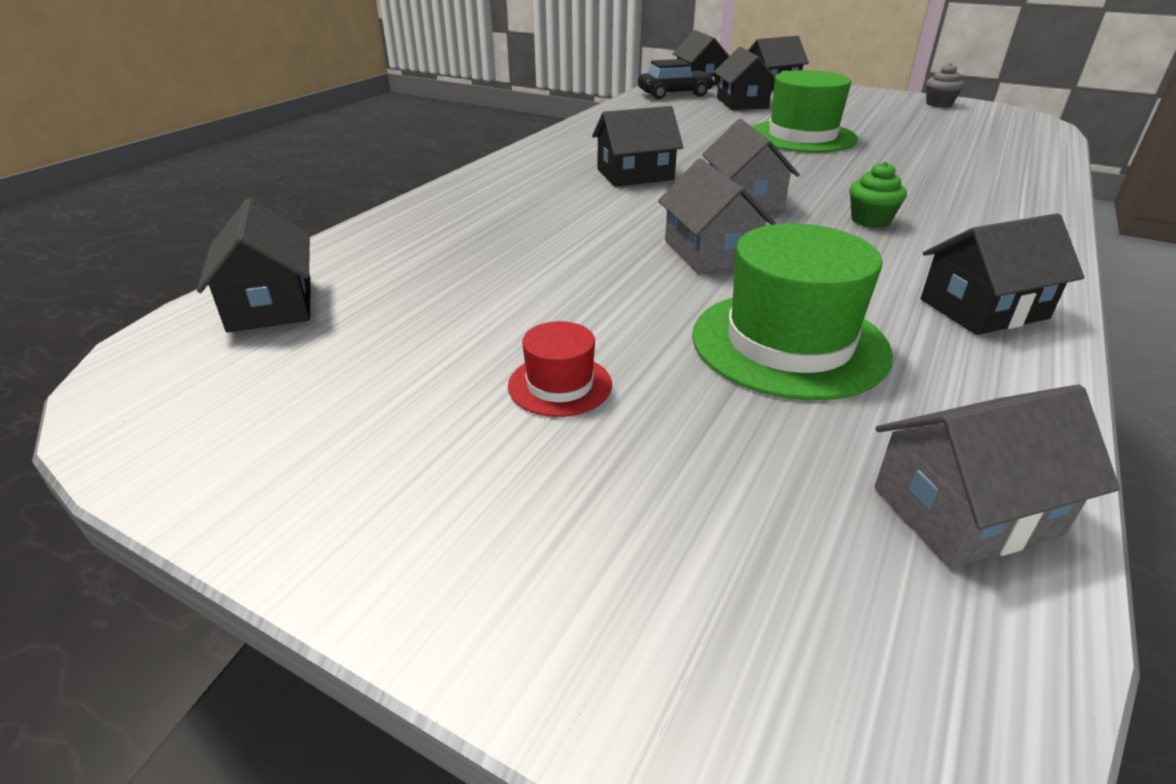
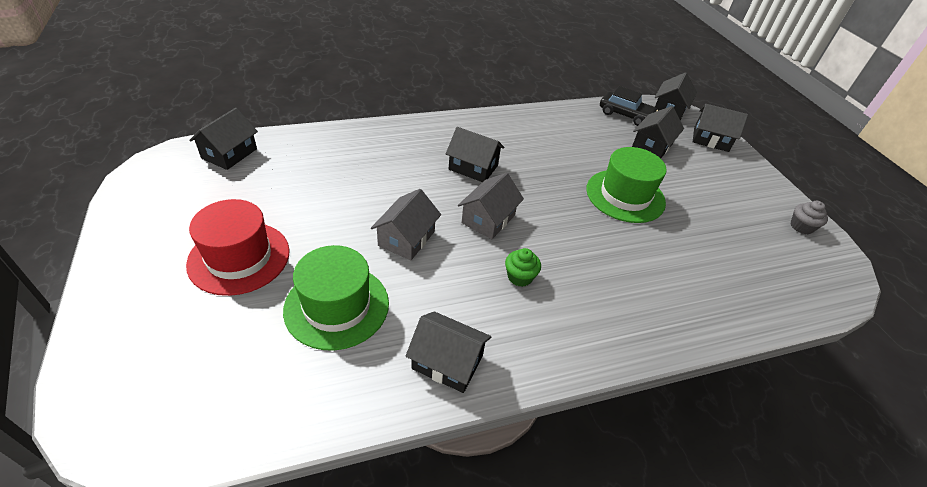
camera: 40 degrees right, 10 degrees up
red hat [508,321,612,417] -> red hat [186,199,290,296], size x2.03
grey house [874,384,1120,568] -> none

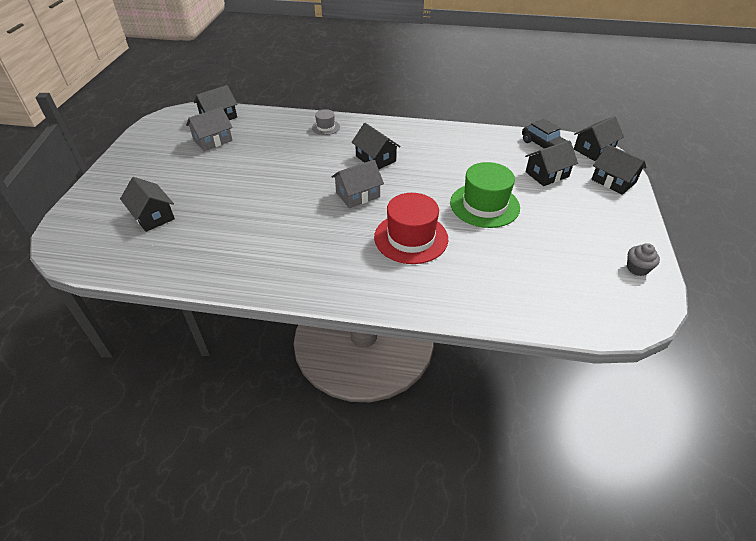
camera: 30 degrees right, 0 degrees up
red hat [186,199,290,296] -> red hat moved to [374,193,448,264]
green hat [283,245,389,351] -> none
grey house [371,189,441,260] -> grey house moved to [186,107,233,151]
black house [405,311,491,393] -> black house moved to [120,177,175,232]
green cupcake [505,248,541,287] -> none
none -> grey hat [312,109,340,135]

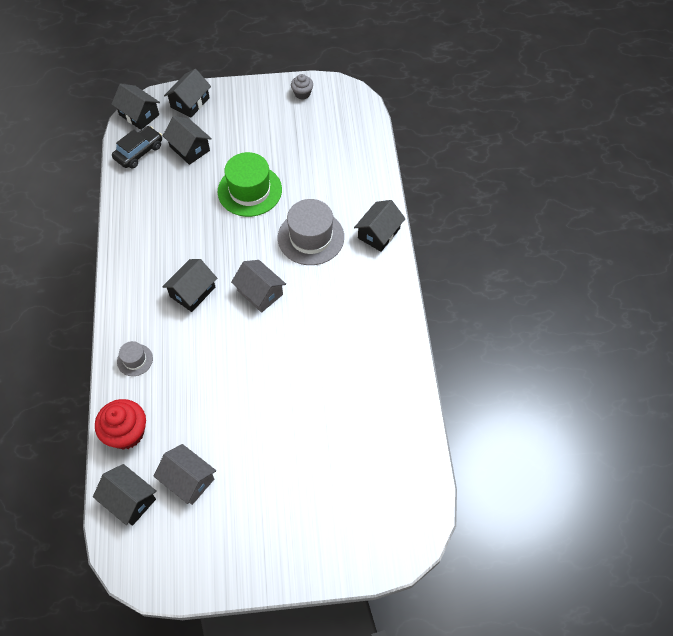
camera: 105 degrees left, 15 degrees up
black house [120,177,175,232] -> black house moved to [354,200,406,252]
red hat [374,193,448,264] -> grey hat [278,199,344,265]
none -> red cupcake [95,399,146,450]

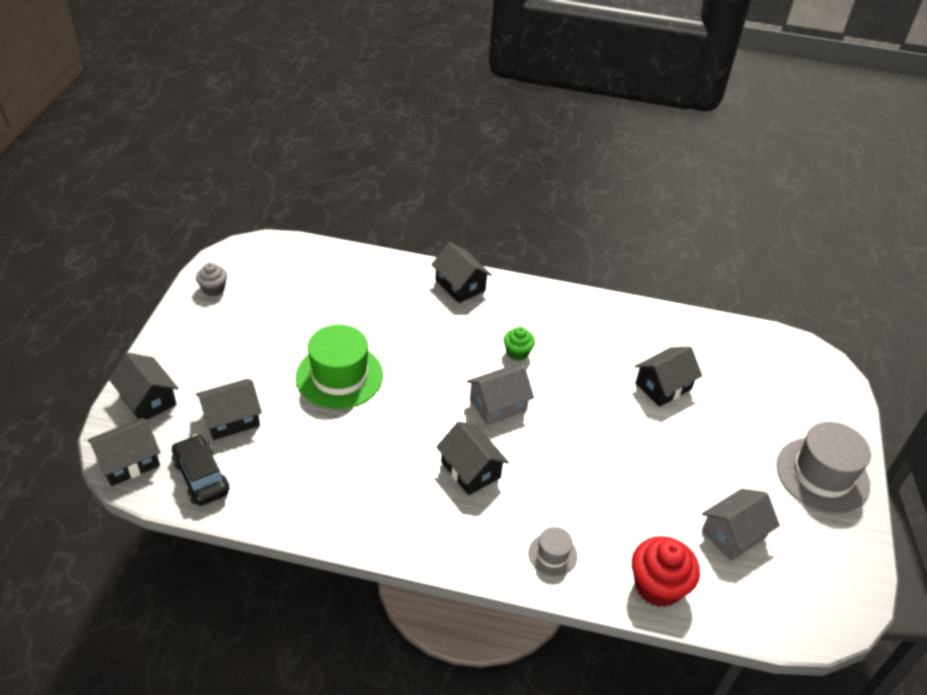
camera: 75 degrees left, 15 degrees down
black house [93,464,157,526] -> black house moved to [635,346,702,407]
grey hat [278,199,344,265] -> grey hat moved to [776,422,871,514]
none -> green cupcake [504,327,535,361]

